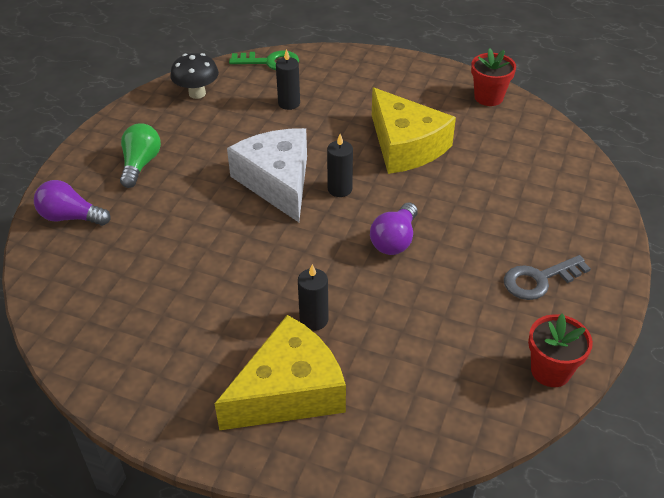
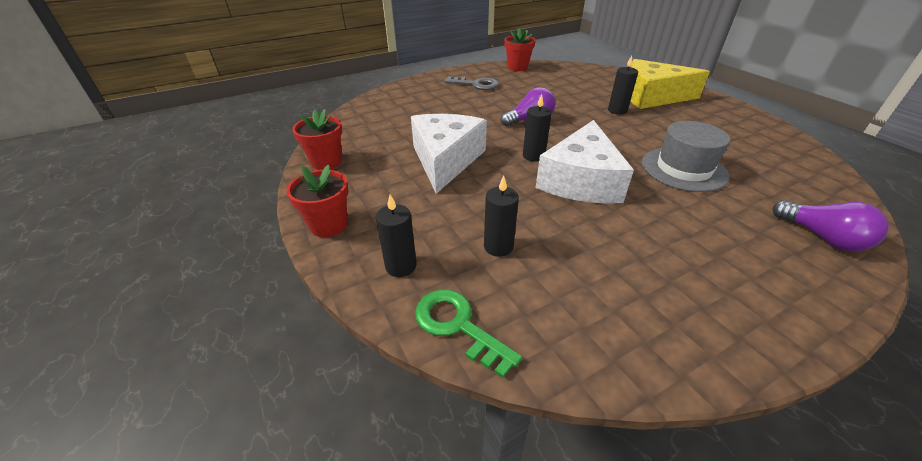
camera: 140 degrees left, 5 degrees down
green light bulb [120,124,161,188] -> none
black mushroom [170,53,219,99] -> none
yellow cheese [372,88,456,174] -> white cheese [411,114,487,194]
none -> red flower pot [286,165,349,238]
none -> black candle [376,194,416,277]
none -> grey hat [642,121,730,192]

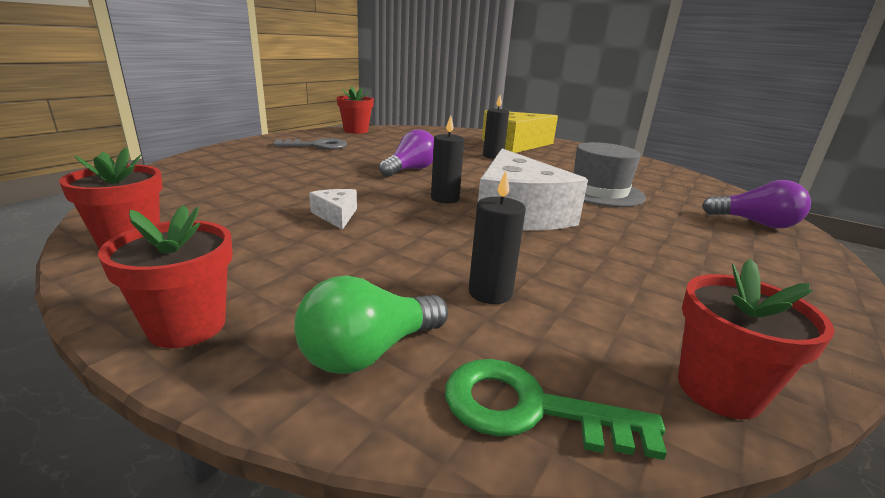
camera: 30 degrees left, 15 degrees down
black candle [376,194,416,277] -> green light bulb [295,276,448,374]
white cheese [411,114,487,194] -> white cheese [309,189,357,230], size x0.42
none -> red flower pot [678,259,835,419]

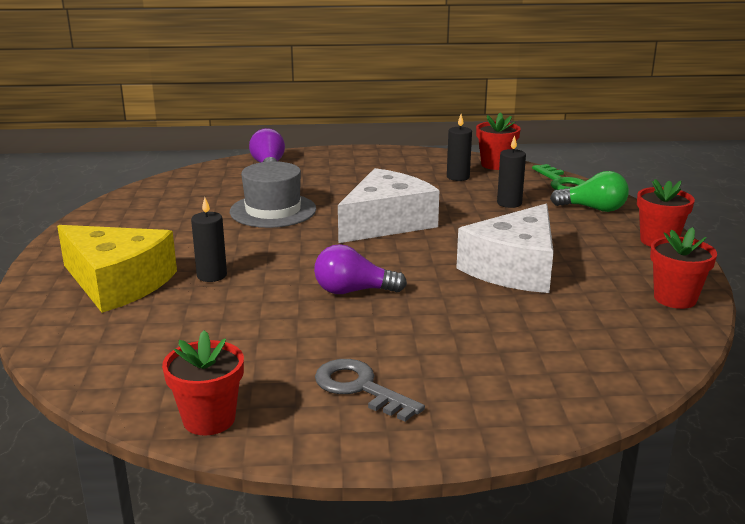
camera: 125 degrees left, 0 degrees up
white cheese [309,189,357,230] -> white cheese [456,204,554,293], size x2.36
black candle [431,115,464,203] -> black candle moved to [447,114,472,181]

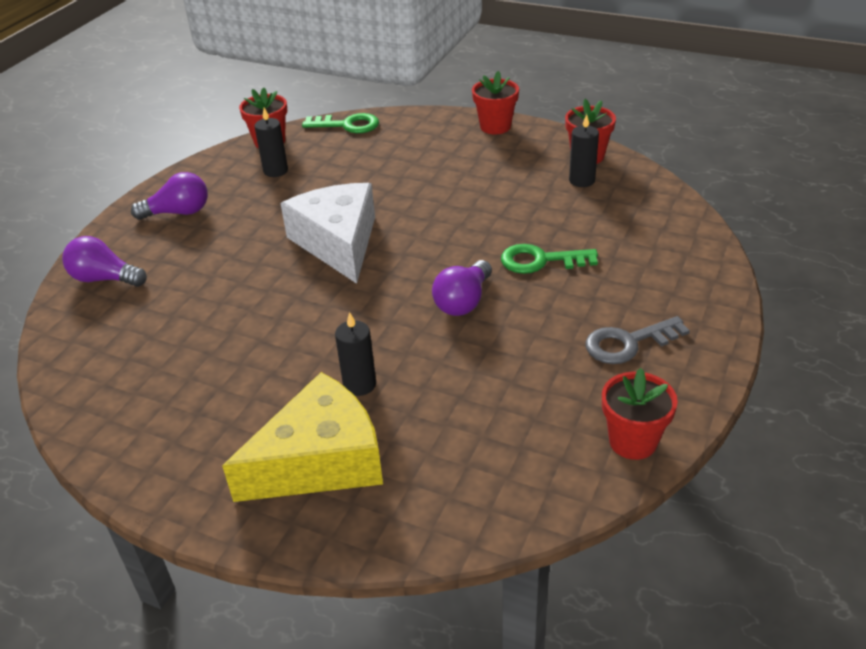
camera: 60 degrees left, 15 degrees up
grey hat [230,161,316,228] -> none
white cheese [456,204,554,293] -> none
black candle [497,135,526,208] -> black candle moved to [569,114,599,187]
green light bulb [550,171,629,212] -> none
none -> purple light bulb [131,172,208,220]
none -> green key [501,244,598,274]

